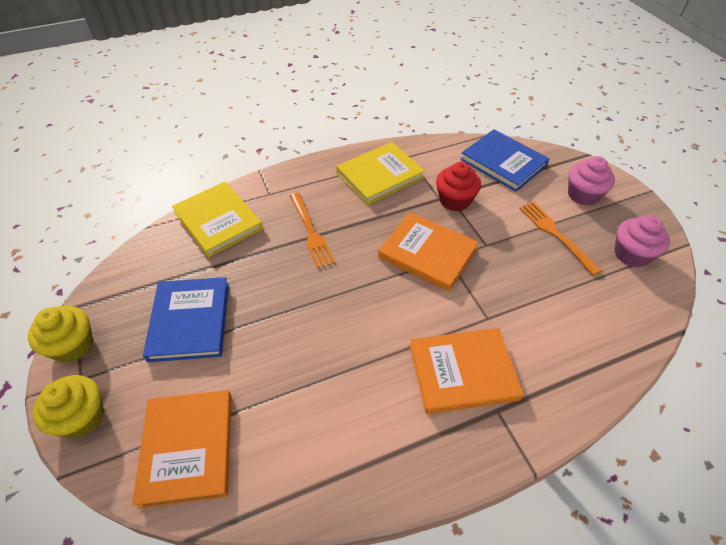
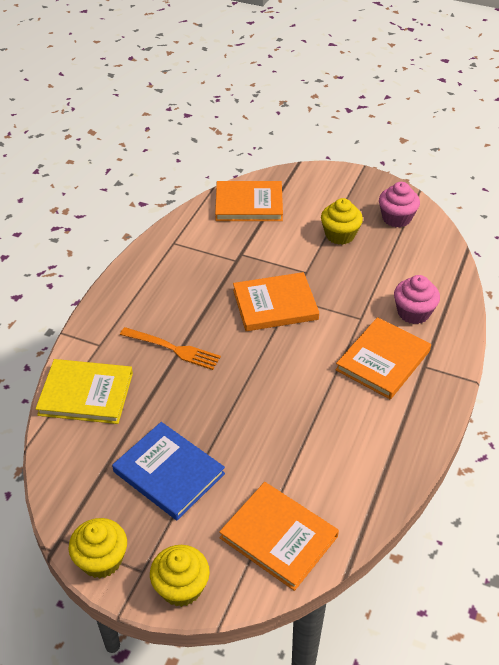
camera: 45 degrees left, 5 degrees down
yellow book [336,142,425,205] -> none
red cupcake [436,162,481,211] -> none
blue book [460,129,549,192] -> orange book [215,181,283,221]
orange fork [519,202,601,275] -> yellow cupcake [321,198,363,245]
pink cupcake [568,156,615,206] -> pink cupcake moved to [394,275,440,324]

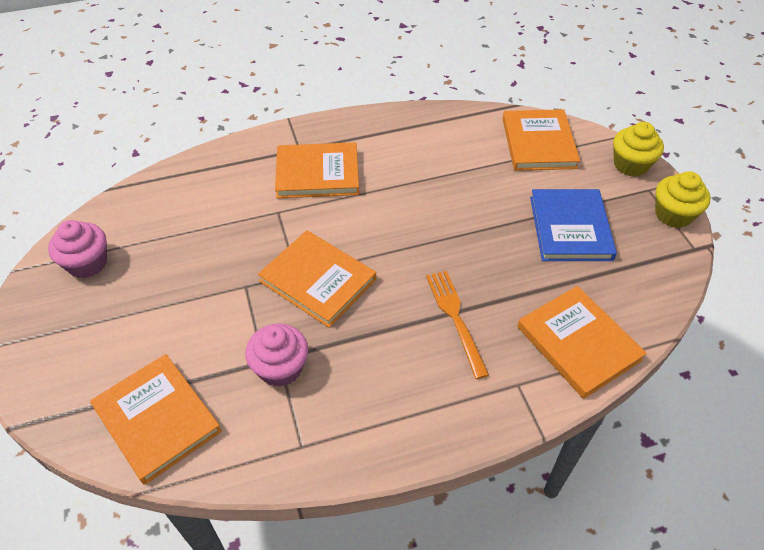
camera: 130 degrees left, 5 degrees up
yellow book [35,359,133,424] -> orange book [517,286,647,399]
yellow cupcake [321,198,363,245] -> none
pink cupcake [394,275,440,324] -> pink cupcake moved to [245,323,308,387]

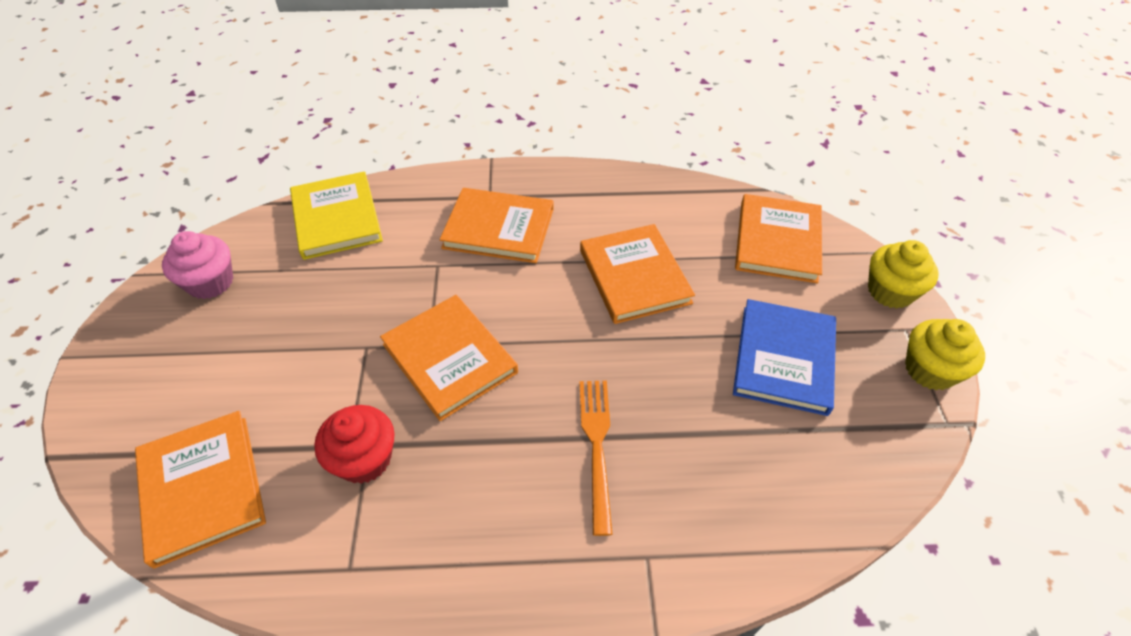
camera: 15 degrees right, 0 degrees up
pink cupcake [245,323,308,387] -> red cupcake [314,405,395,484]
orange book [517,286,647,399] -> orange book moved to [580,224,695,324]
none -> yellow book [290,171,383,260]

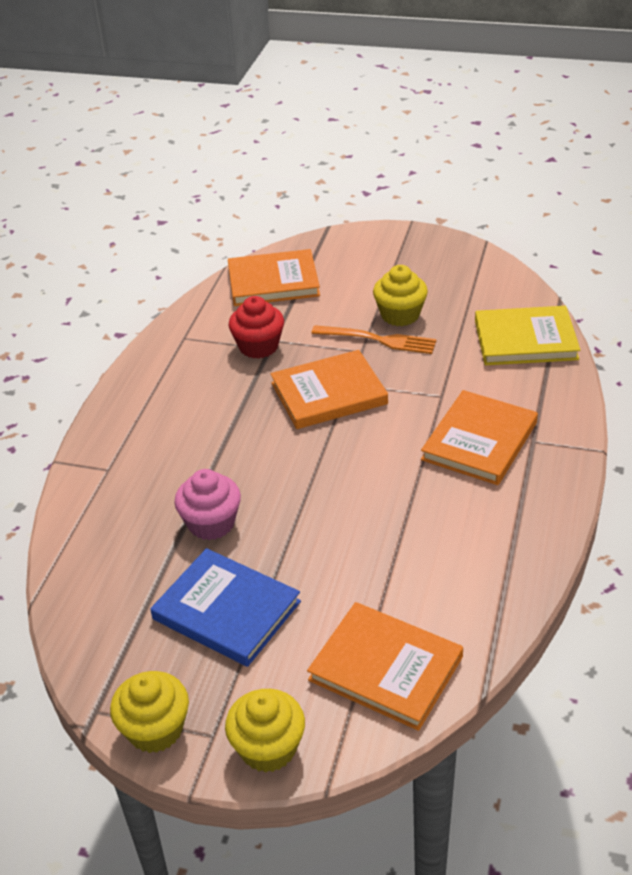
camera: 110 degrees right, 10 degrees down
pink cupcake [162,231,233,299] -> pink cupcake moved to [174,469,241,540]
orange fork [579,381,613,536] -> orange fork moved to [311,325,437,354]
orange book [580,224,695,324] -> none
none -> yellow cupcake [373,265,428,326]

